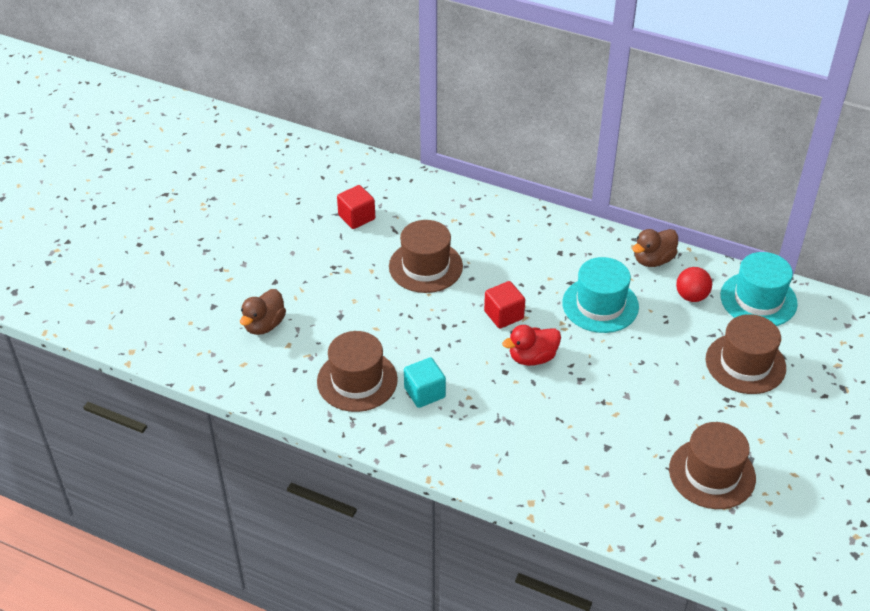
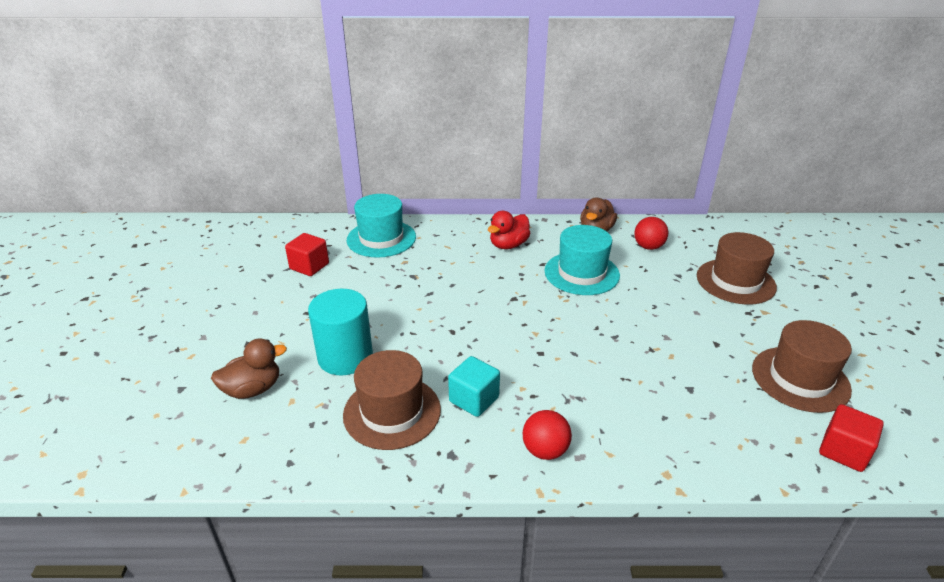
camera: 25 degrees left, 10 degrees down
brown duck [240,289,286,335] -> brown duck turned 120 degrees counterclockwise [211,338,287,399]
brown hat [389,220,463,293] -> none
red cube [484,281,525,329] -> red cube moved to [819,404,884,472]
red duck [502,325,561,366] -> red duck moved to [488,211,530,249]
turquoise hat [720,252,798,326] -> turquoise hat moved to [347,194,416,258]
none -> turquoise cylinder [308,289,373,375]
none -> red ball [523,410,572,460]

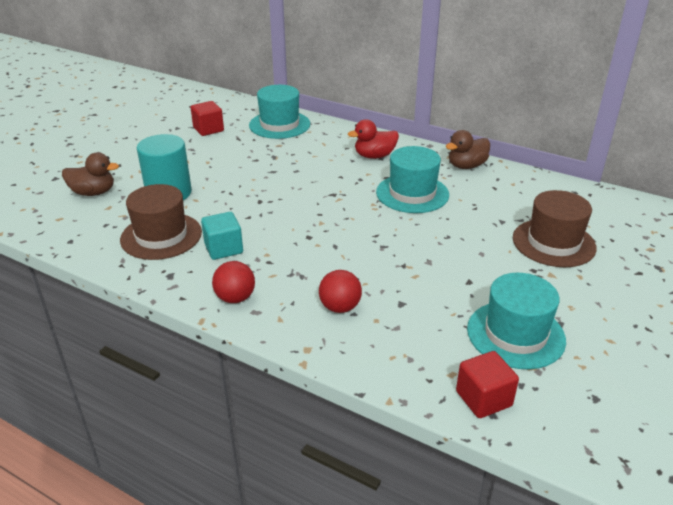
camera: 30 degrees right, 0 degrees up
red ball [634,217,668,250] -> red ball moved to [319,270,362,313]
brown hat [752,320,852,413] -> turquoise hat [467,273,566,369]

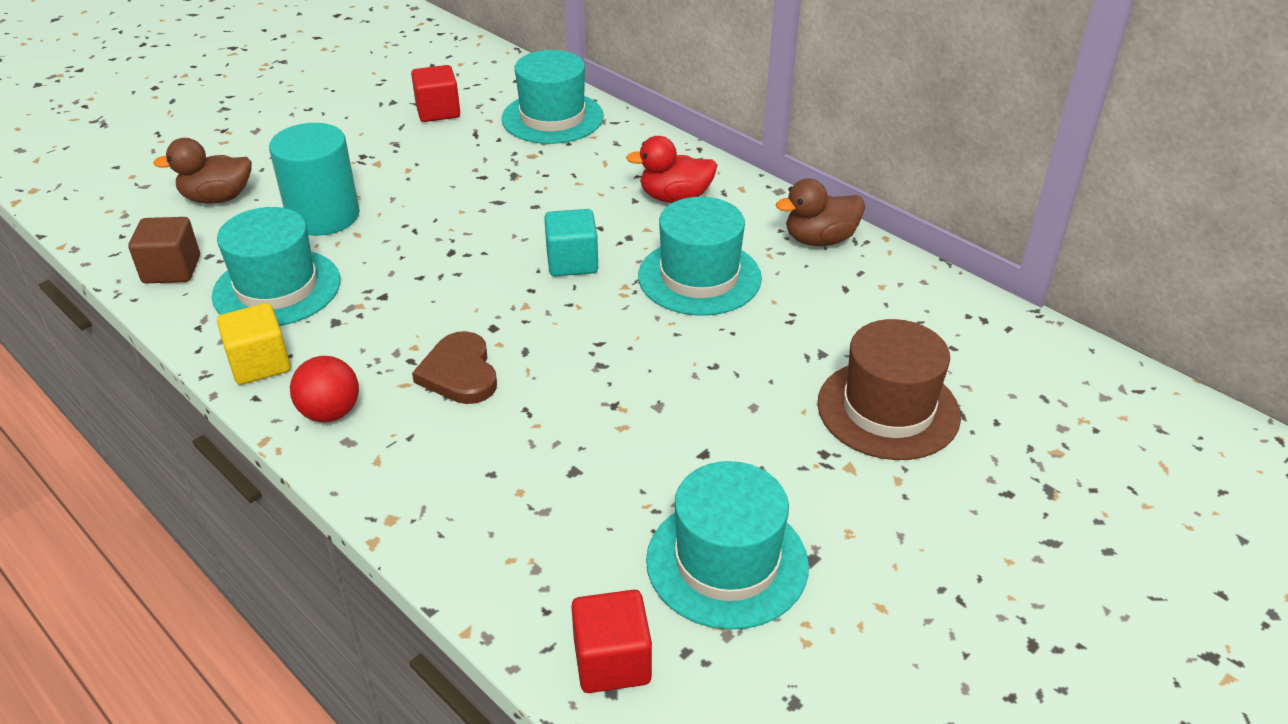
camera: 15 degrees right, 5 degrees up
brown duck [62,153,119,196] -> brown duck turned 150 degrees clockwise [153,138,252,204]
brown hat [120,184,202,260] -> turquoise hat [212,207,340,326]
turquoise cube [201,212,243,260] -> turquoise cube moved to [544,209,598,276]
red ball [319,270,362,313] -> none
none -> brown cube [128,217,200,283]
none -> yellow cube [217,303,291,385]
none -> brown heart [412,331,497,404]

